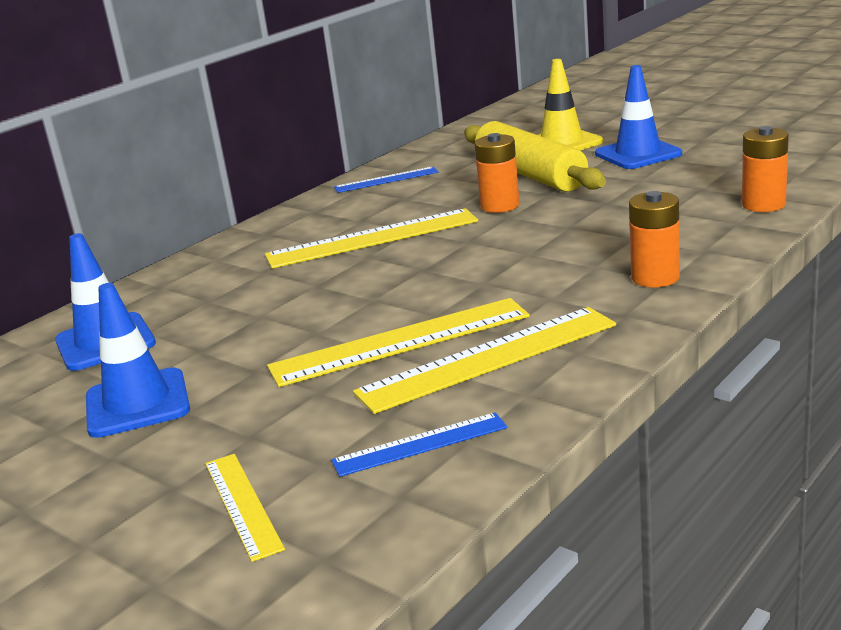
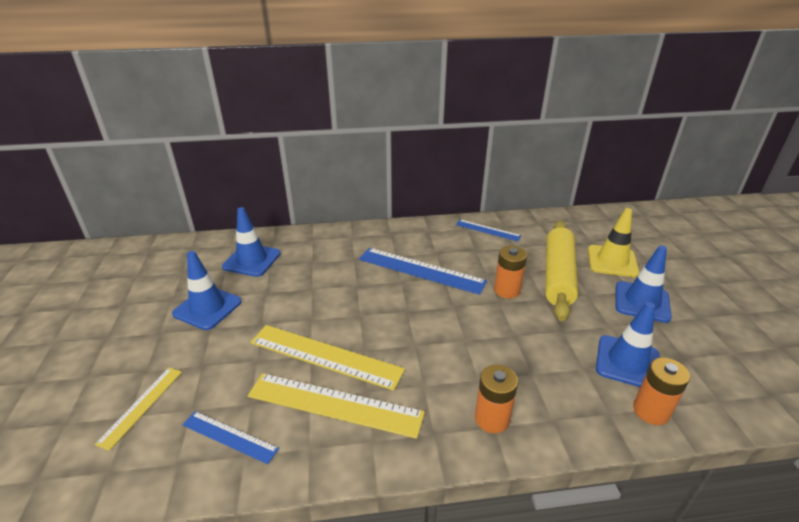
camera: 40 degrees right, 10 degrees up
yellow ruler [265,208,478,269] -> blue ruler [359,248,487,295]
none -> blue traffic cone [596,302,660,387]

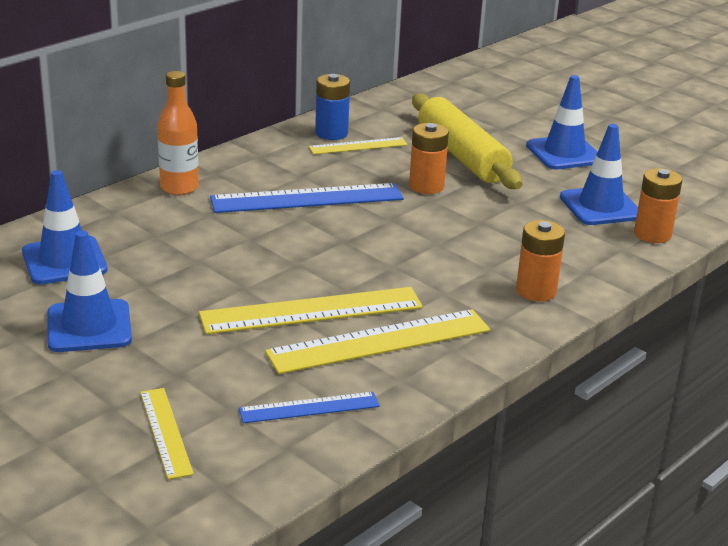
camera: 40 degrees left, 5 degrees down
blue ruler [456,220,521,241] -> blue battery [315,74,350,140]
yellow traffic cone [588,208,639,277] -> none
none -> orange bottle [158,71,199,195]
none -> yellow ruler [309,137,408,154]

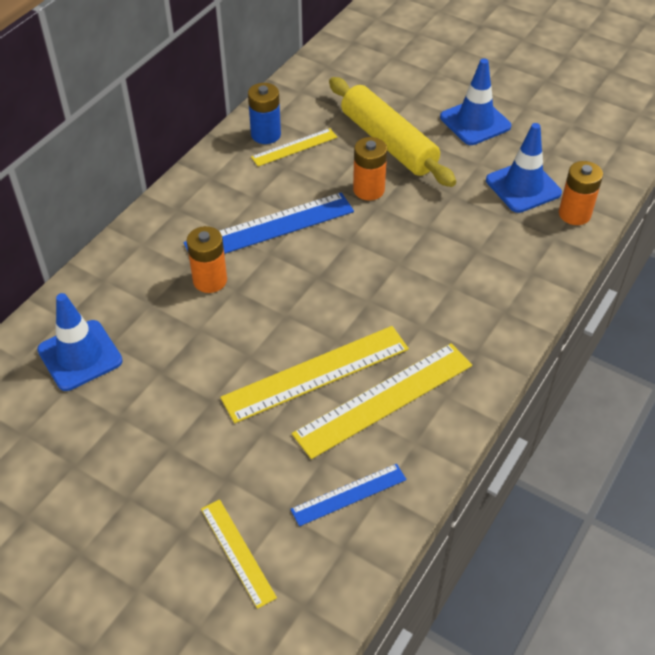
camera: 10 degrees left, 20 degrees up
blue traffic cone [47,231,132,352] -> none
orange bottle [158,71,199,195] -> none
orange battery [516,220,565,302] -> orange battery moved to [186,226,227,293]

